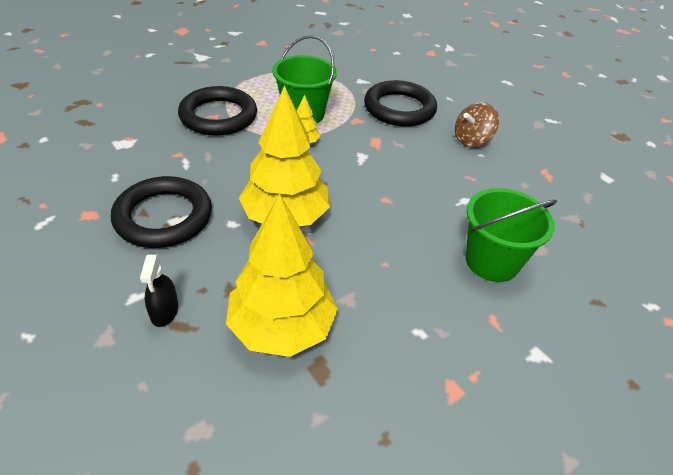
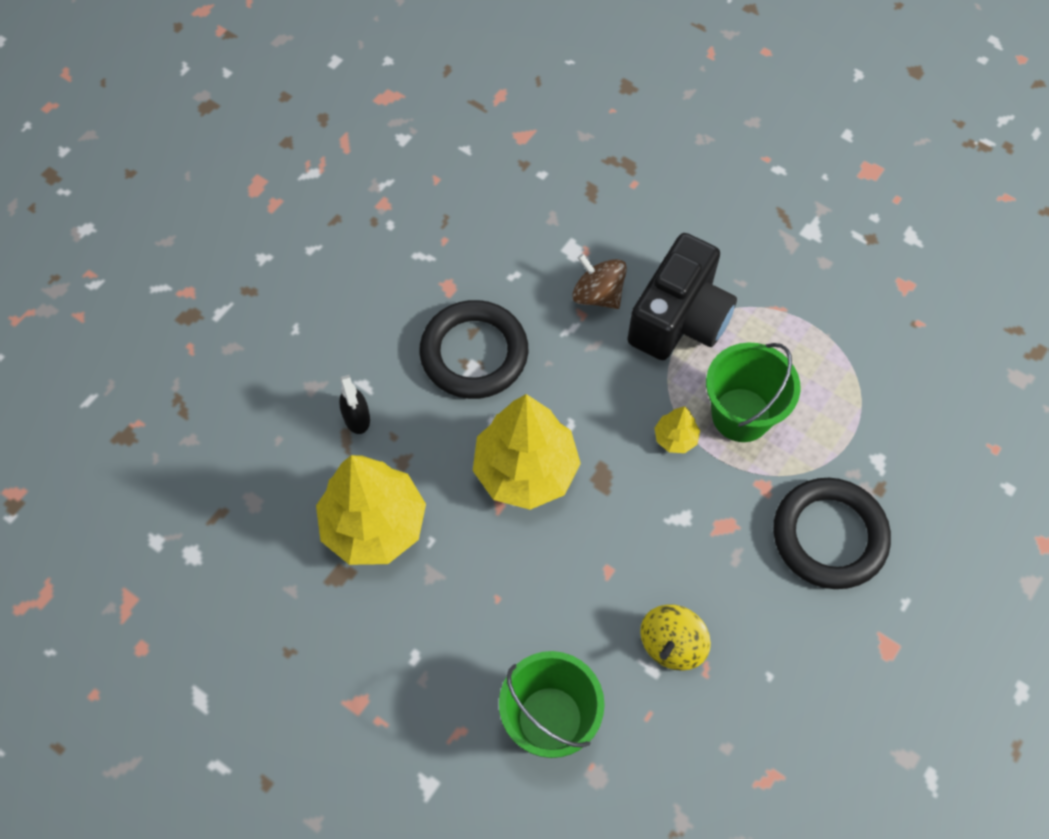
camera: 75 degrees right, 20 degrees up
black spray bottle [140,254,178,327] -> black spray bottle turned 90 degrees counterclockwise [339,375,370,434]
black ring [178,86,257,136] -> black camera [628,233,737,360]
brown spinning top [455,102,499,147] -> brown spinning top moved to [572,254,627,309]
none -> yellow spinning top [640,604,711,671]

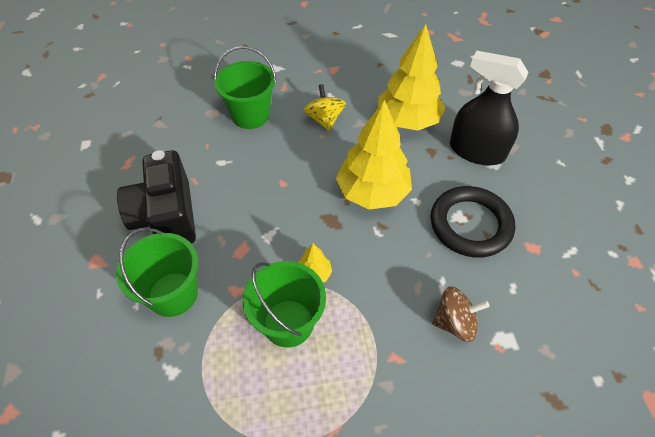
camera: 135 degrees right, 10 degrees down
black spray bottle [339,375,370,434] -> black spray bottle [450,51,528,165], size x2.15
black camera [628,233,737,360] -> black camera moved to [117,150,196,244]
yellow spinning top [640,604,711,671] -> yellow spinning top moved to [304,84,346,131]
black ring [773,478,891,589] -> green bucket [116,228,198,317]

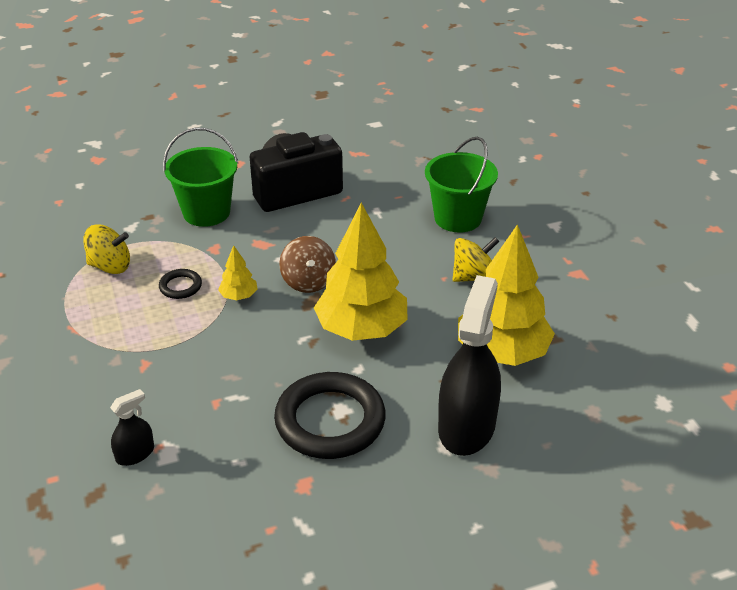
camera: 80 degrees right, 15 degrees down
green bucket [243,261,326,348] -> black ring [159,269,202,299]
brown spinning top [432,286,489,342] -> brown spinning top moved to [279,236,336,293]
none -> yellow spinning top [83,224,130,274]
none -> black spray bottle [110,389,154,466]

